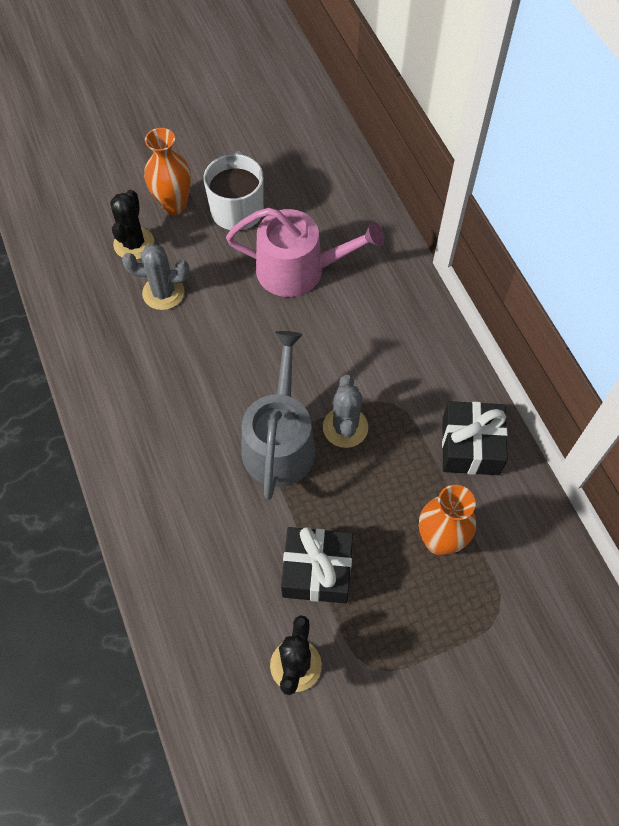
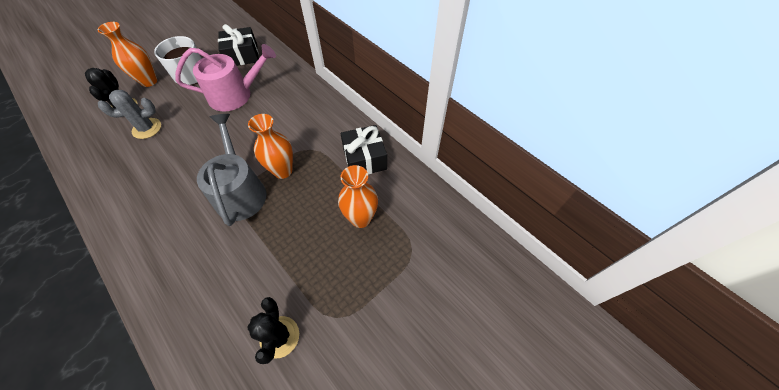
camera: 20 degrees left, 5 degrees down
black gift [281,527,353,604] -> black gift moved to [218,24,259,66]
grey cactus [323,375,368,448] -> orange vase [248,114,293,179]

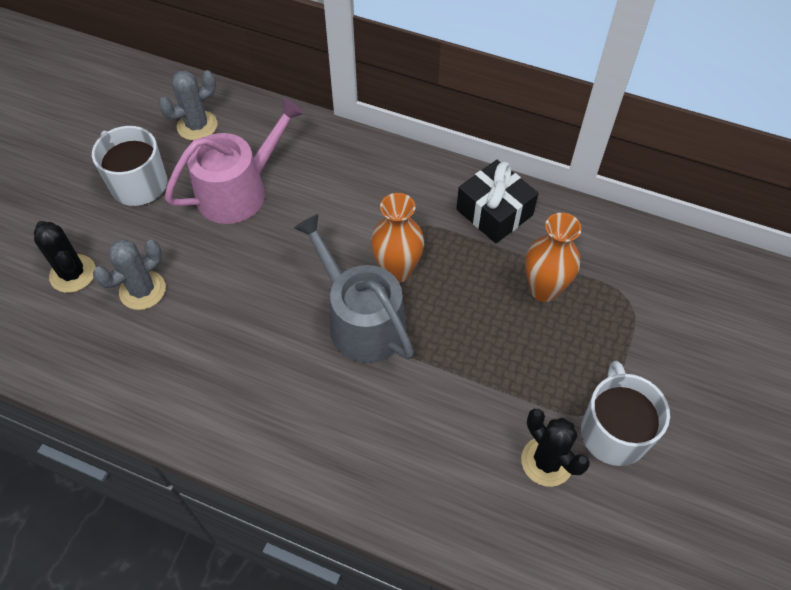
camera: 25 degrees left, 0 degrees up
orange vase [98,22,157,87] -> none
black gift [218,24,259,66] -> grey cactus [158,70,218,141]
none -> white mug [581,361,670,466]

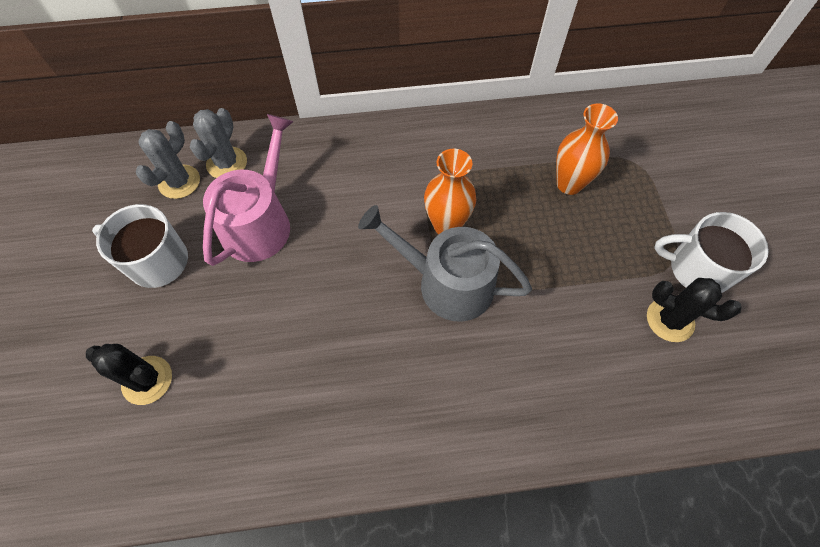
camera: 30 degrees left, 5 degrees up
grey cactus [93,239,166,310] -> grey cactus moved to [190,108,247,178]
black gift [456,160,539,243] -> none
white mug [581,361,670,466] -> white mug turned 45 degrees counterclockwise [654,212,769,293]

